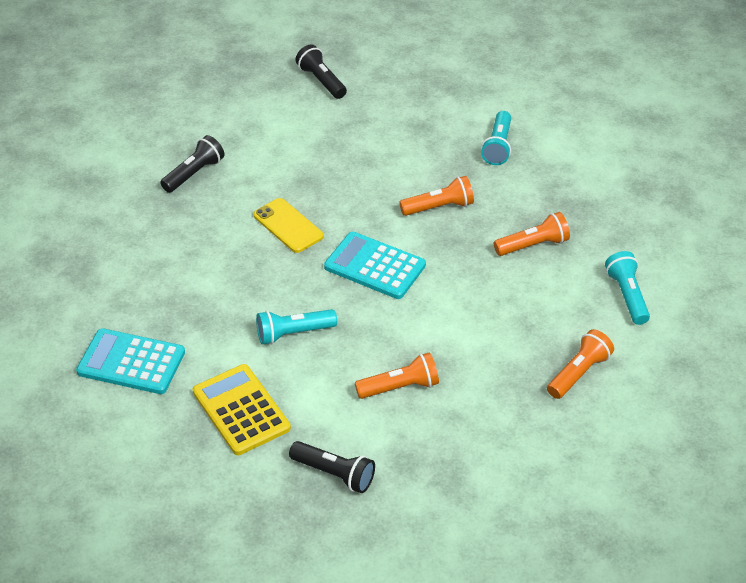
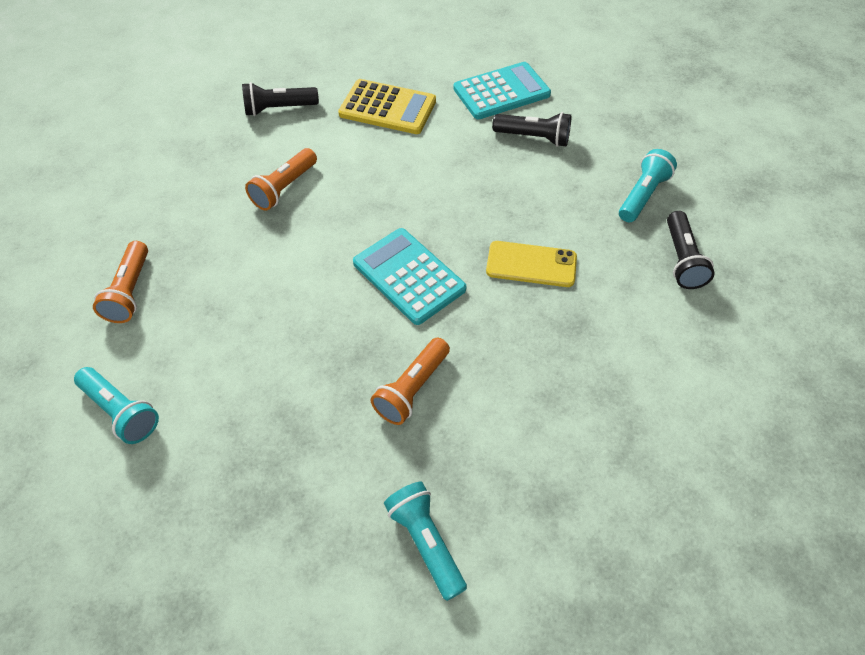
camera: 140 degrees right, 10 degrees up
turquoise flashlight [256,309,337,345] -> turquoise flashlight moved to [619,149,677,222]
black flashlight [295,44,347,99] -> black flashlight moved to [492,112,571,147]
turquoise calculator [324,232,426,299] -> turquoise calculator turned 120 degrees counterclockwise [353,228,466,325]
orange flashlight [494,212,570,256] -> none

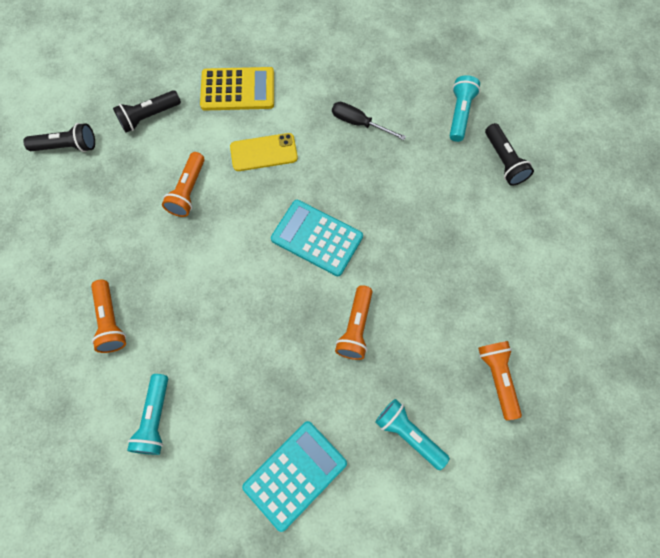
camera: 20 degrees left, 15 degrees up
turquoise flashlight [74,367,159,444] -> turquoise flashlight turned 75 degrees clockwise [127,374,168,455]
turquoise calculator [453,62,551,120] -> turquoise calculator moved to [242,421,347,532]
yellow phone [486,241,577,287] -> yellow phone moved to [230,133,298,171]
black flashlight [492,112,571,147] -> black flashlight moved to [23,123,95,152]
none -> black screwdriver [332,102,406,140]
none -> orange flashlight [478,341,522,420]

